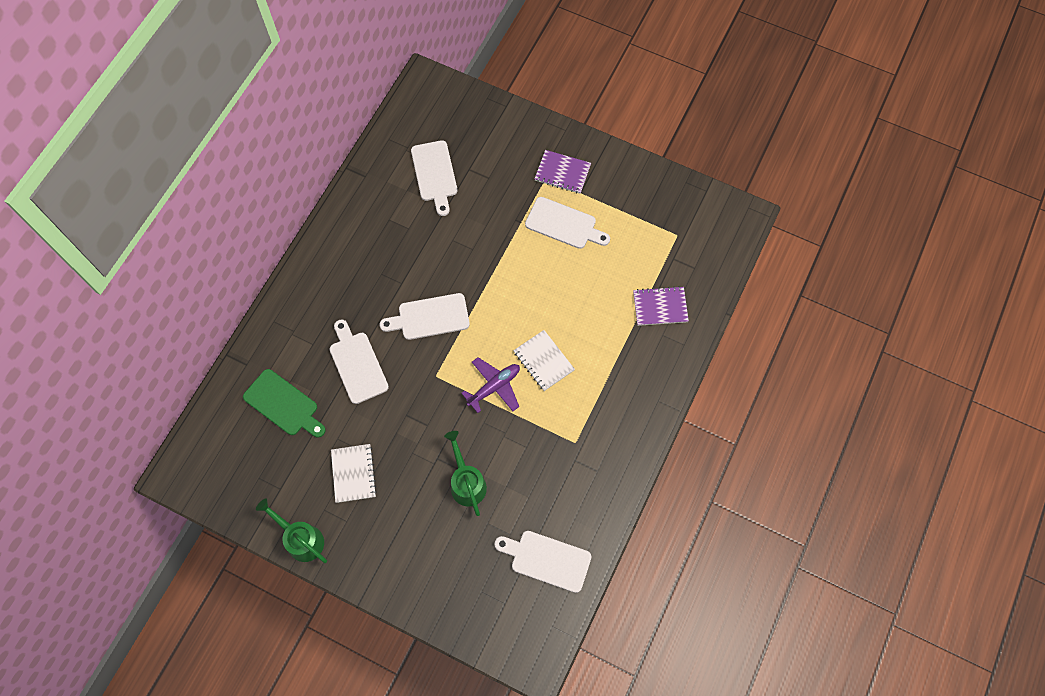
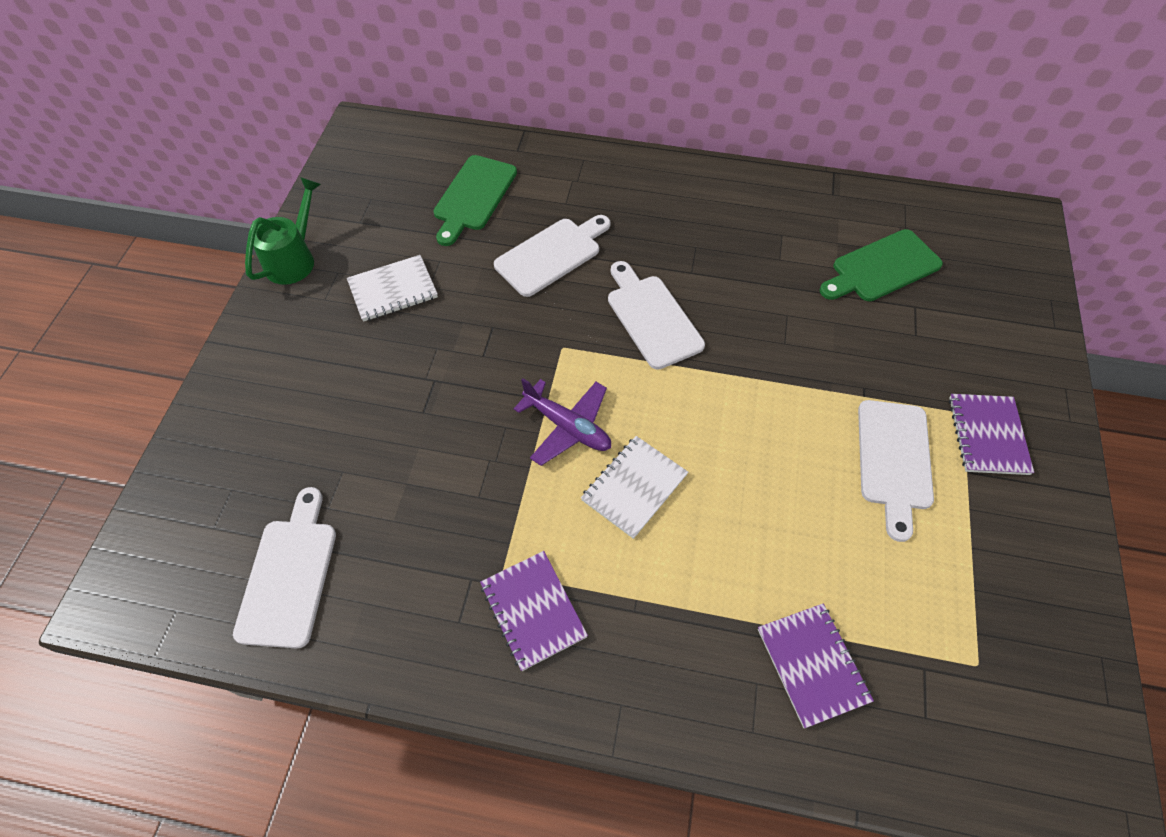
camera: 75 degrees right, 10 degrees down
white cutting board [411,140,458,216] -> green cutting board [820,229,943,301]
green watering can [444,431,487,516] -> none
none -> purple notebook [480,551,588,671]

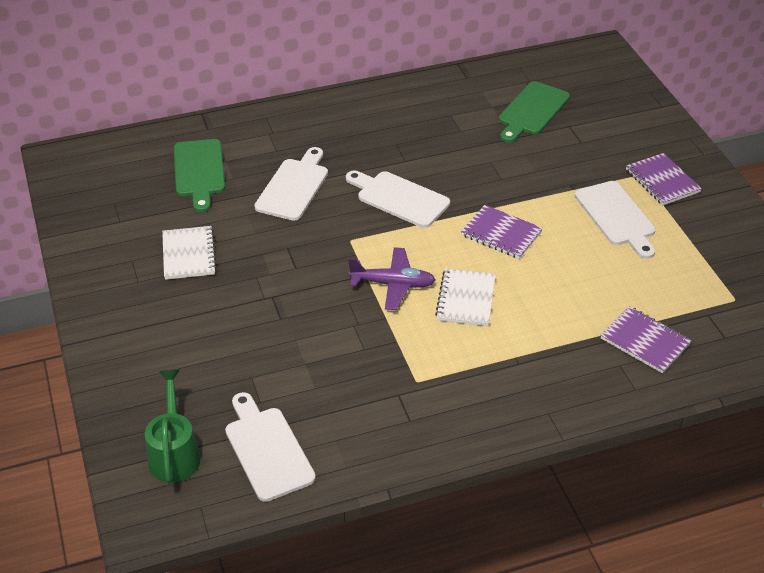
camera: 30 degrees left, 15 degrees down
green watering can [245,177,321,285] -> green watering can moved to [145,370,201,484]
white notebook [347,255,438,322] -> white notebook turned 45 degrees counterclockwise [162,226,217,280]
purple notebook [480,551,588,671] -> purple notebook moved to [461,205,543,259]

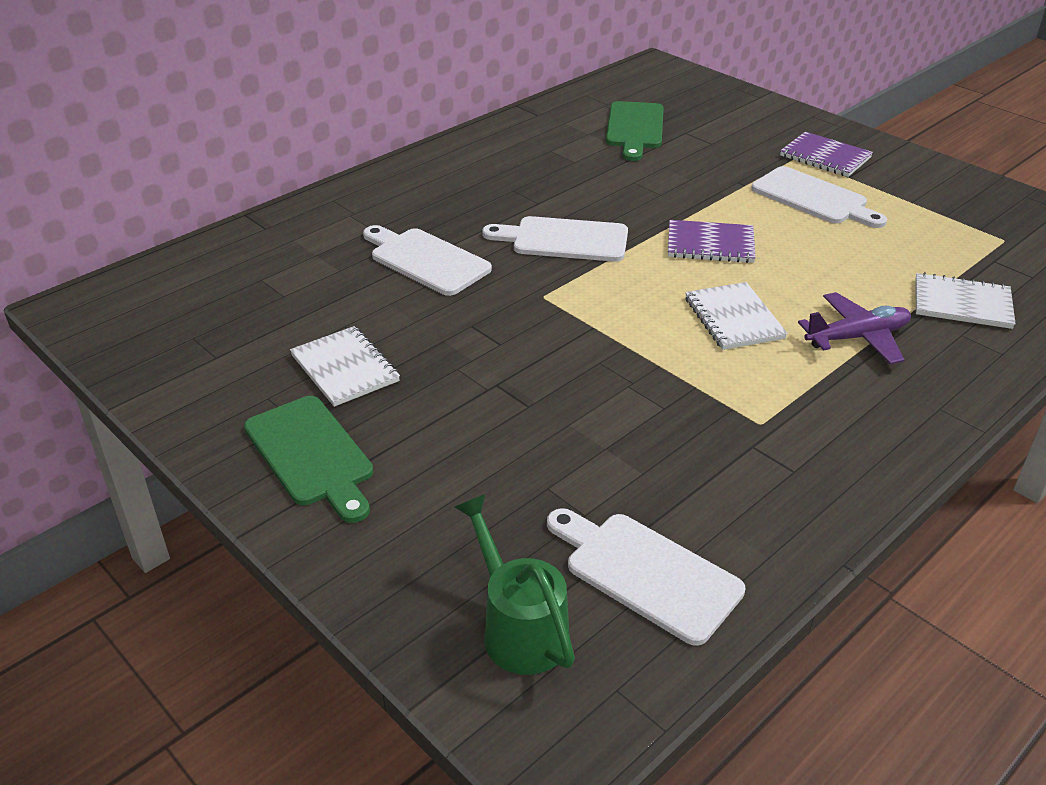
camera: 25 degrees left, 5 degrees down
green cutting board [174,139,225,212] -> green cutting board moved to [244,396,373,523]
white cutting board [254,147,328,221] -> white cutting board turned 45 degrees counterclockwise [363,225,492,296]
purple plane [348,247,436,310] -> purple plane moved to [798,292,911,364]
purple notebook [601,306,692,373] -> white notebook [915,272,1016,329]

